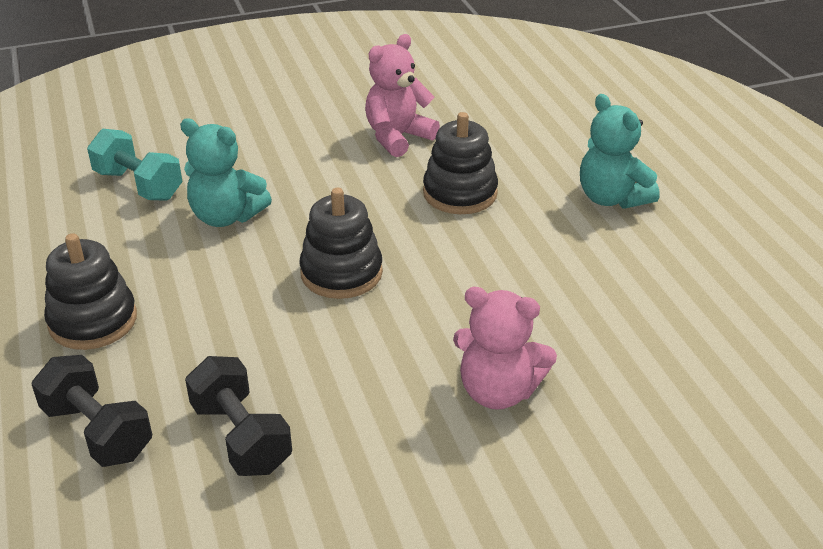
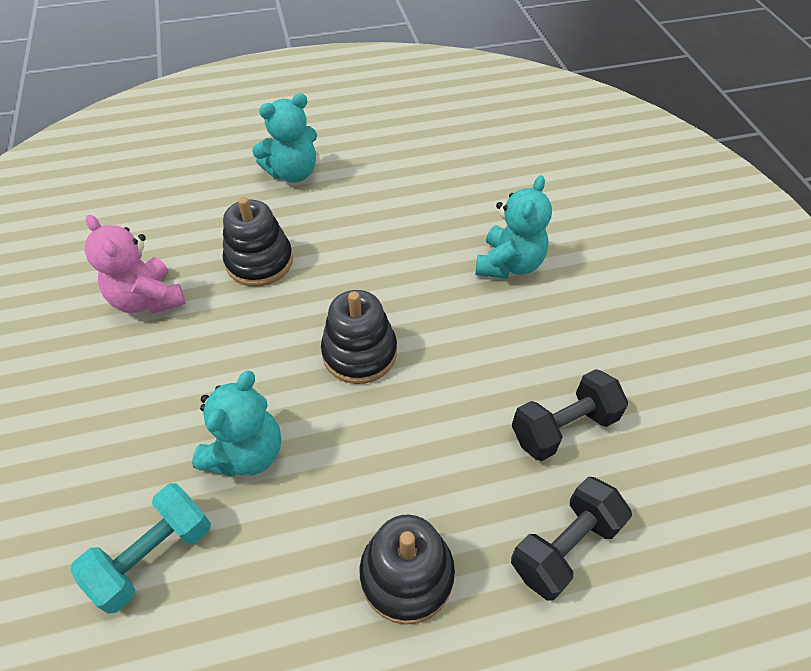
camera: 85 degrees left, 15 degrees up
pink teddy bear [453,287,557,410] -> turquoise teddy bear [475,176,552,279]

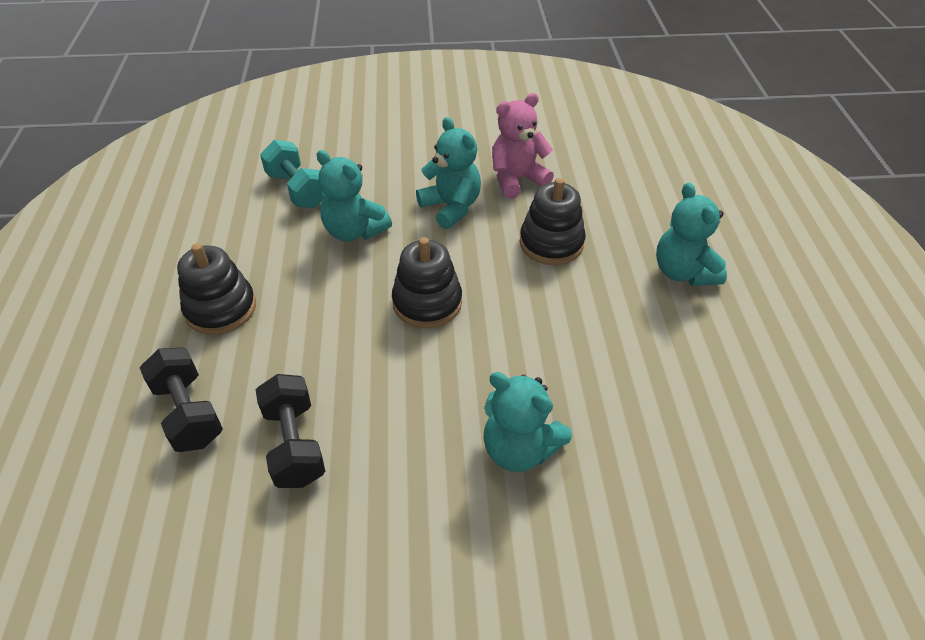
camera: 100 degrees right, 5 degrees down
none -> turquoise teddy bear [416,117,481,229]

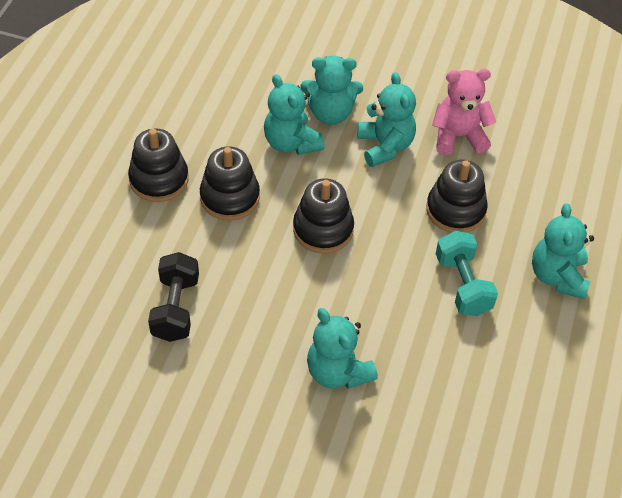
camera: 20 degrees right, 5 degrees up
black dumbbell [140,348,223,452] -> none
turquoise dumbbell [260,140,324,208] -> turquoise dumbbell moved to [436,231,498,316]
none -> black stacking toy [200,146,260,221]
none -> turquoise teddy bear [300,56,363,125]

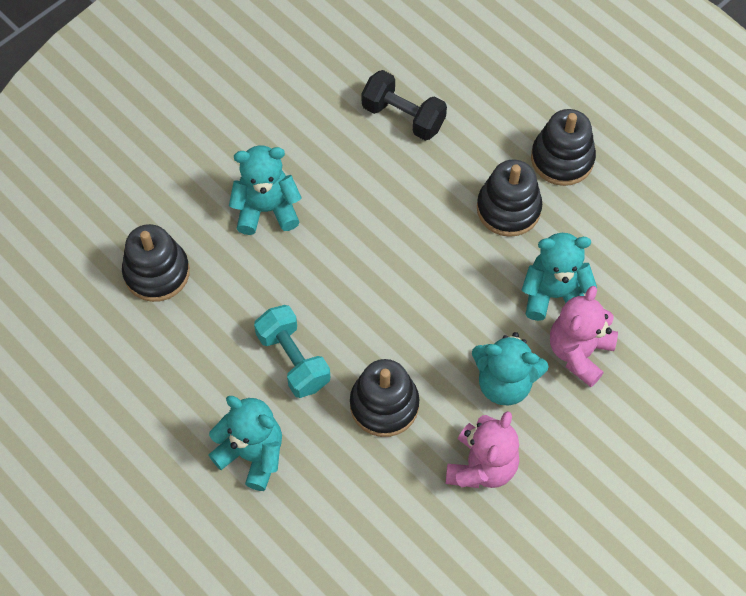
camera: 120 degrees right, 10 degrees up
black stacking toy [293,178,354,253] -> black stacking toy moved to [122,224,190,302]
turquoise teddy bear [300,56,363,125] -> pink teddy bear [550,286,618,387]
turquoise dumbbell [436,231,498,316] -> turquoise dumbbell turned 45 degrees clockwise [254,305,330,398]

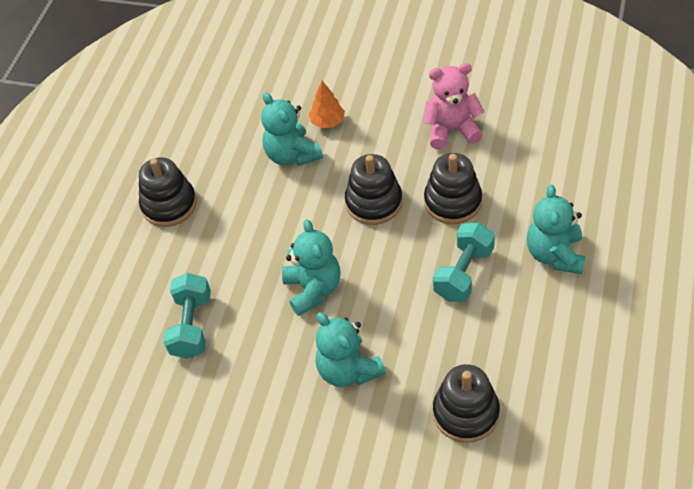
camera: 115 degrees left, 10 degrees down
black dumbbell [362,70,447,141] -> turquoise dumbbell [163,273,211,359]
turquoise teddy bear [472,332,549,406] -> turquoise teddy bear moved to [282,219,341,316]
black stacking toy [477,159,542,237] -> black stacking toy moved to [345,154,403,225]
pink teddy bear [550,286,618,387] -> orange tree [309,81,345,128]

